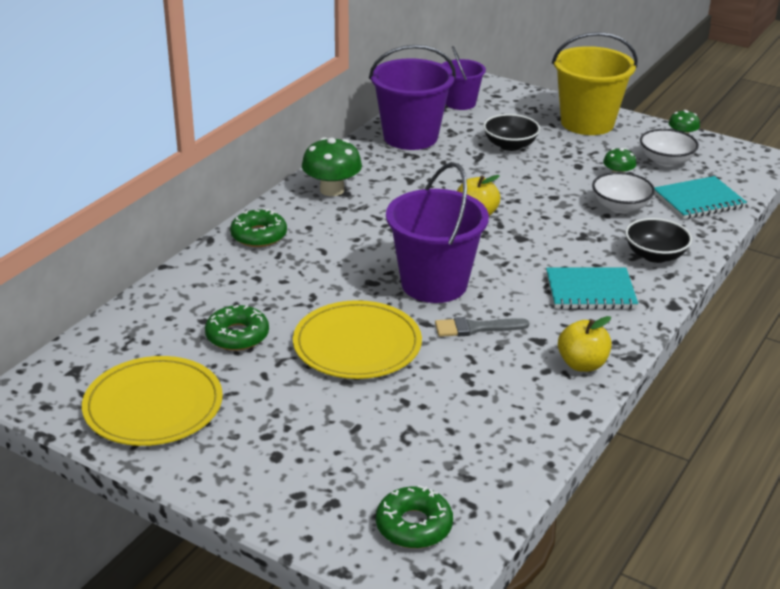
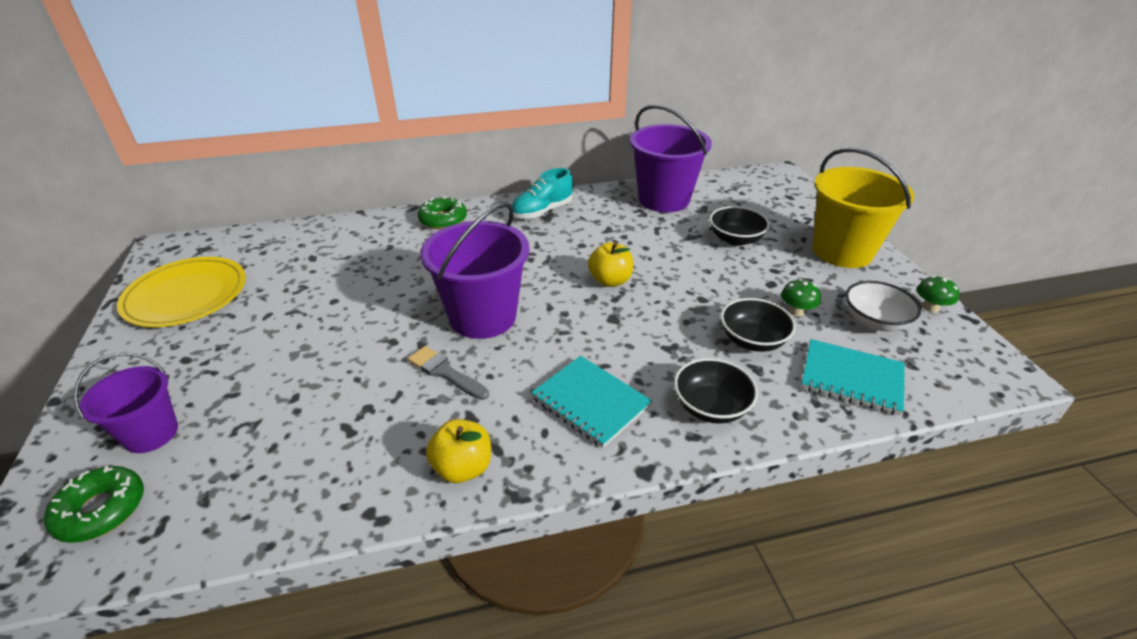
camera: 45 degrees right, 5 degrees up
green donut [205,305,269,351] -> none
yellow plate [293,300,422,379] -> none
green mushroom [302,137,362,196] -> turquoise shoe [512,168,573,219]
purple bucket [442,46,486,110] -> purple bucket moved to [73,352,178,453]
white bowl [592,172,655,213] -> black bowl [720,298,796,352]

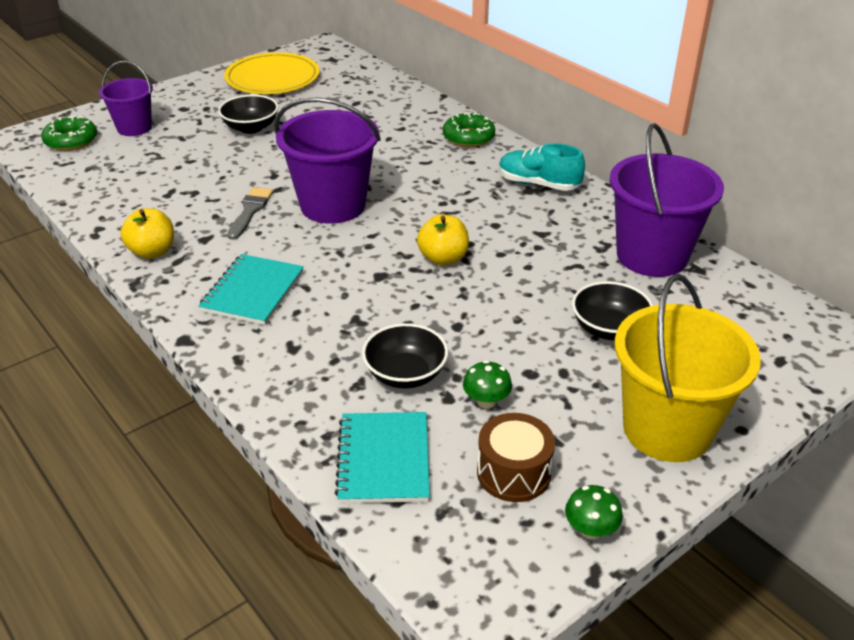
camera: 65 degrees right, 0 degrees up
black bowl [674,358,758,424] -> black bowl moved to [218,94,278,134]
white bowl [845,281,921,331] -> brown drum [477,413,555,502]

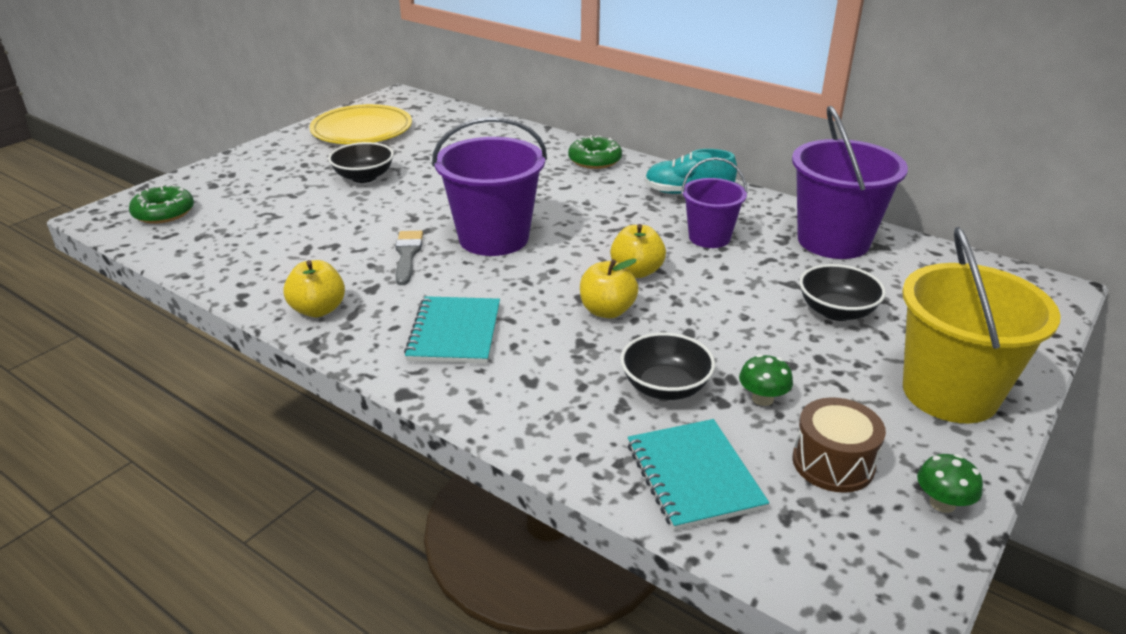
camera: 15 degrees left, 5 degrees down
purple bucket [99,61,153,136] -> purple bucket moved to [681,157,748,248]
none -> yellow apple [580,259,639,318]

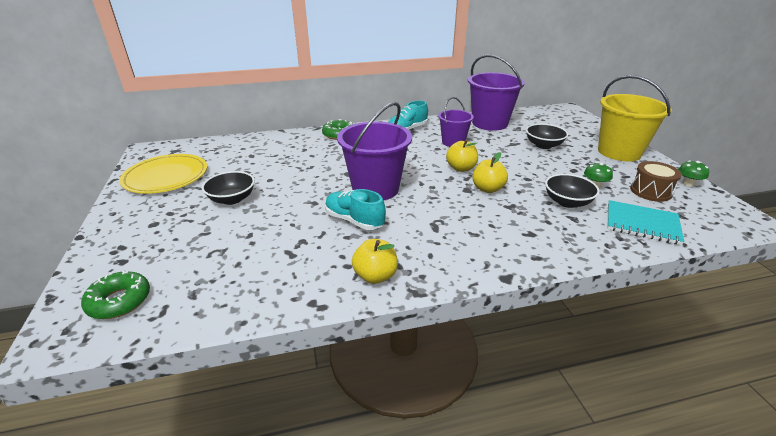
camera: 50 degrees left, 0 degrees up
grey brush [395,231,423,285] -> turquoise shoe [325,189,386,230]
turquoise notebook [404,296,500,364] -> none

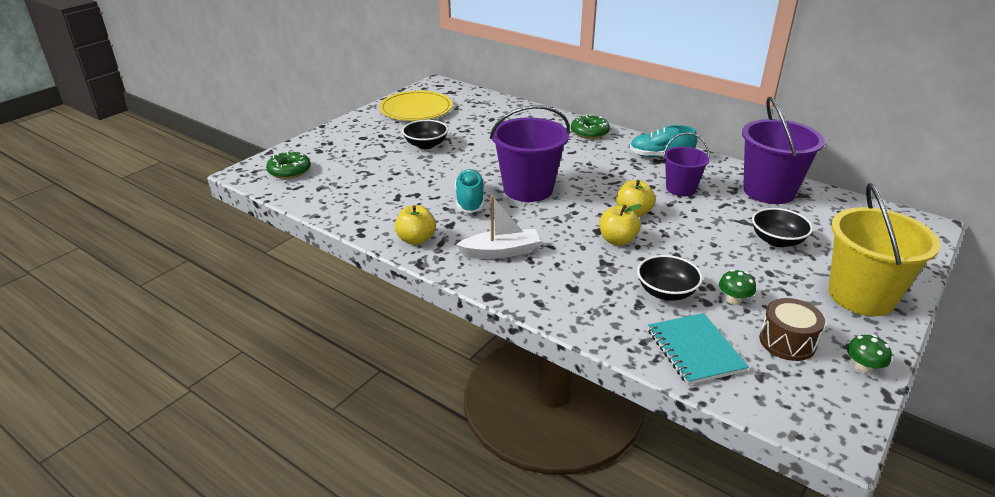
camera: 50 degrees right, 0 degrees up
none -> white boat [456,195,541,259]

